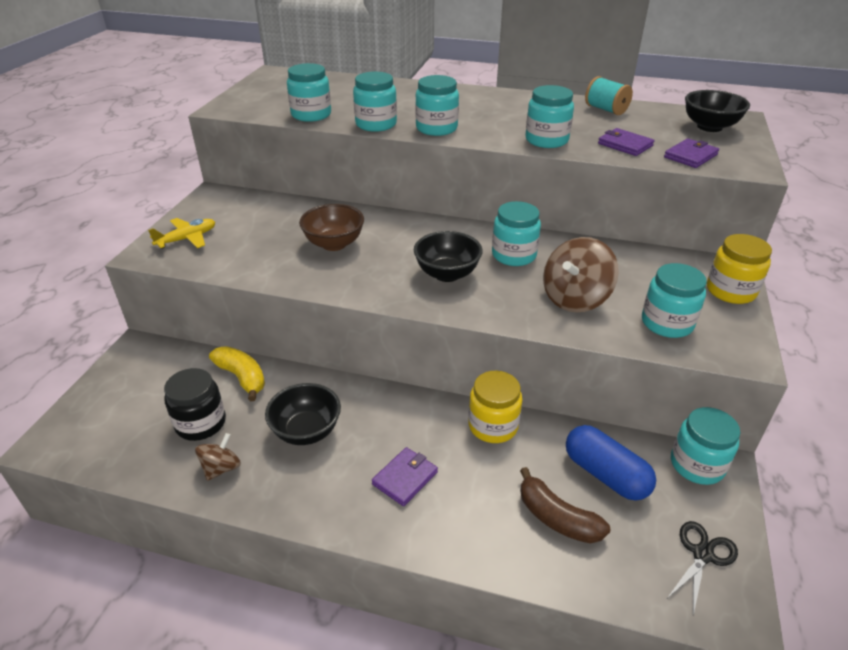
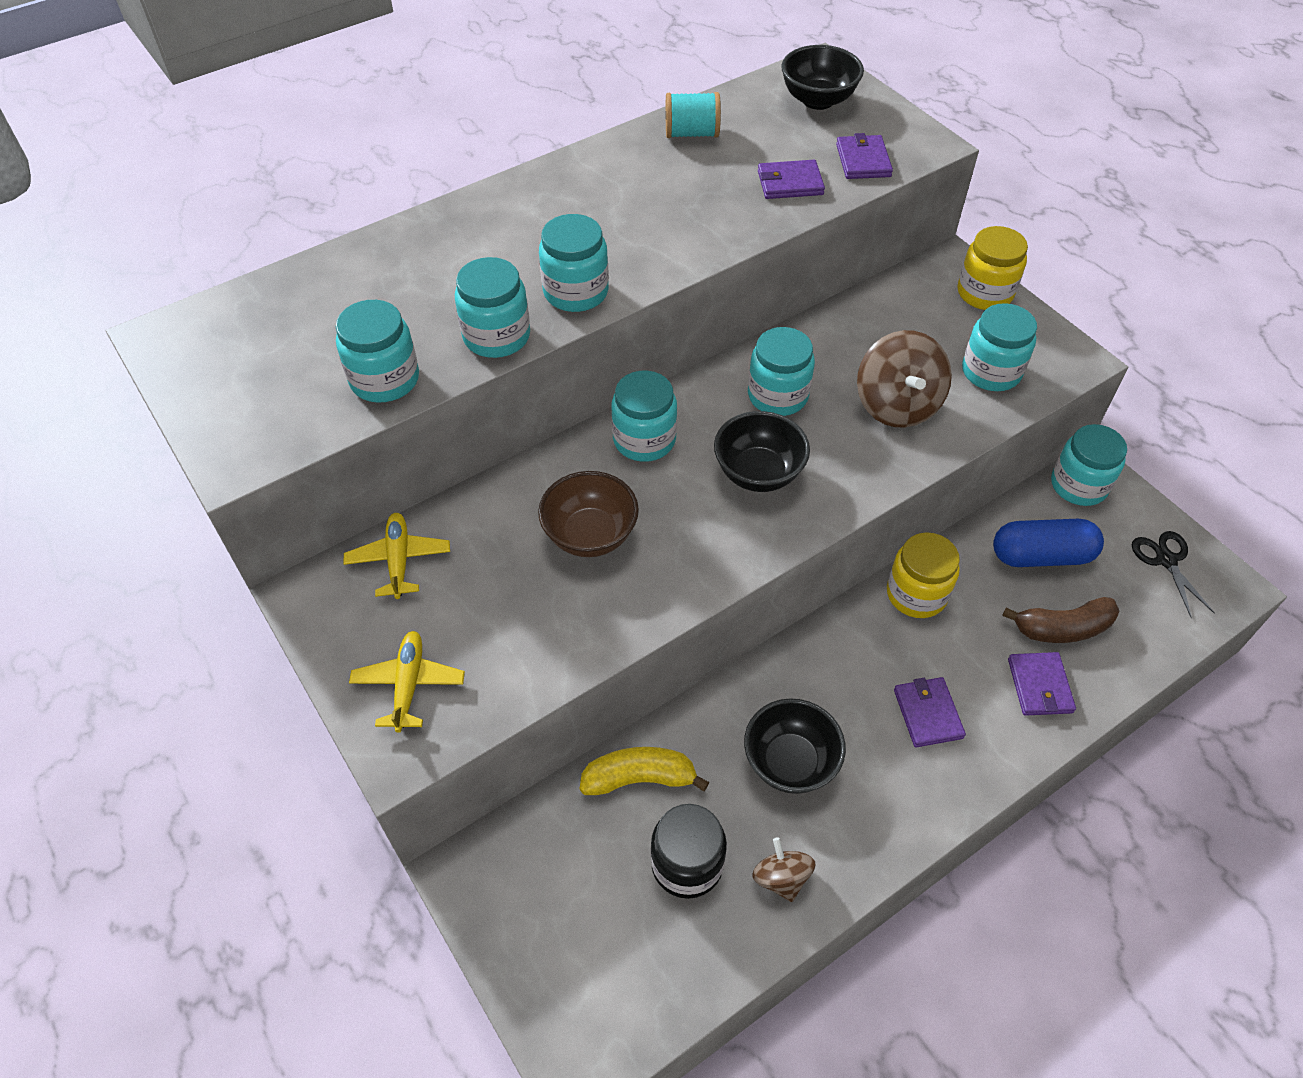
camera: 50 degrees left, 15 degrees up
turquoise jar [525,85,574,148] -> turquoise jar moved to [612,371,677,462]
none -> yellow plane [344,513,450,599]
none -> purple wallet [1008,652,1076,716]

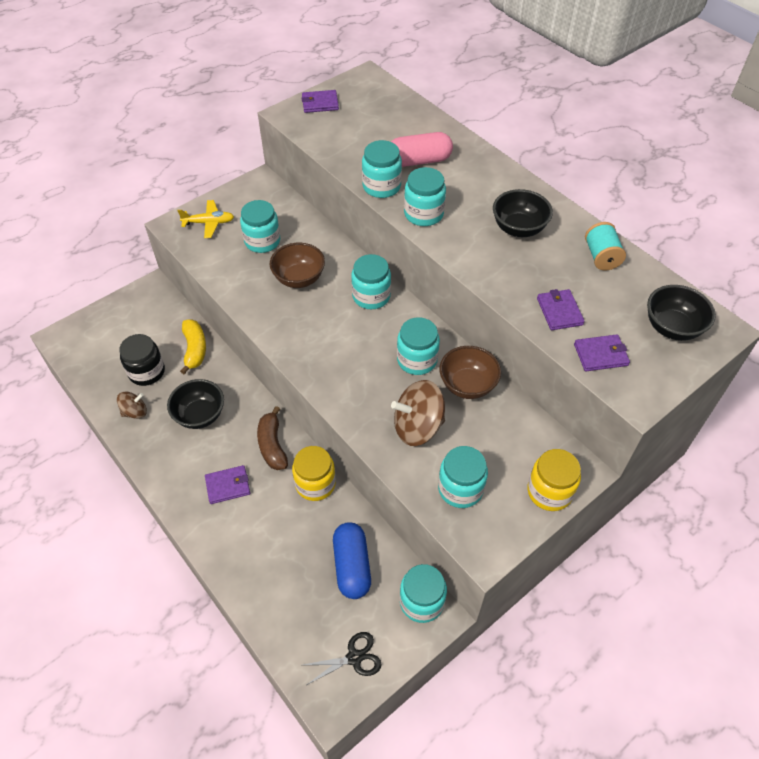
camera: 85 degrees right, 0 degrees up
turquoise jar [336,300,419,403] -> turquoise jar moved to [240,200,280,253]
yellow plane [344,513,450,599] -> none
black bowl [714,411,810,492] -> black bowl moved to [493,189,553,237]
brown banana [1002,597,1119,643] -> brown banana moved to [257,406,288,470]
purple wallet [1008,652,1076,716] -> purple wallet moved to [302,90,339,113]
none -> pink capsule [391,132,453,167]
none -> brown bowl [439,346,501,399]

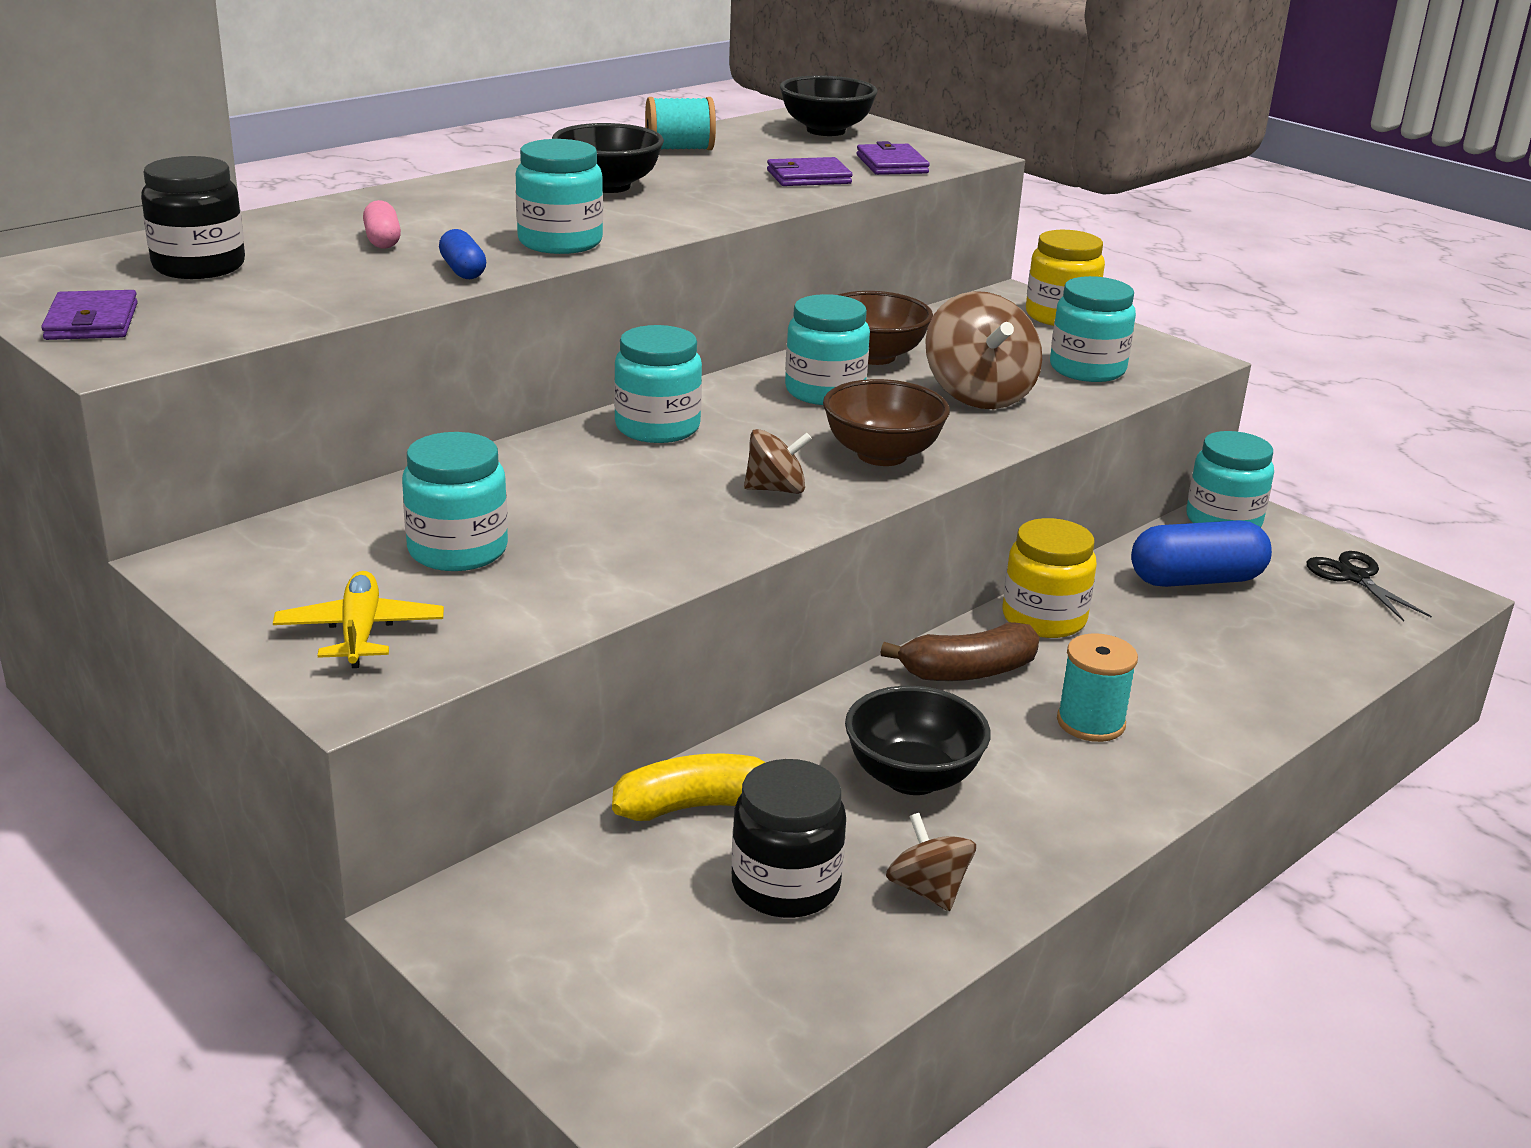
camera: 95 degrees left, 25 degrees down
purple wallet [205,465,250,504] -> turquoise spool [1057,633,1138,742]
brown bowl [270,243,325,288] -> brown bowl moved to [823,379,950,466]
turquoise jar [362,140,402,198] -> blue capsule [439,229,486,279]
pink capsule [391,132,453,167] -> pink capsule [363,200,401,249], size x0.52
none -> black jar [141,156,245,279]
none -> brown spinning top [744,429,812,494]

